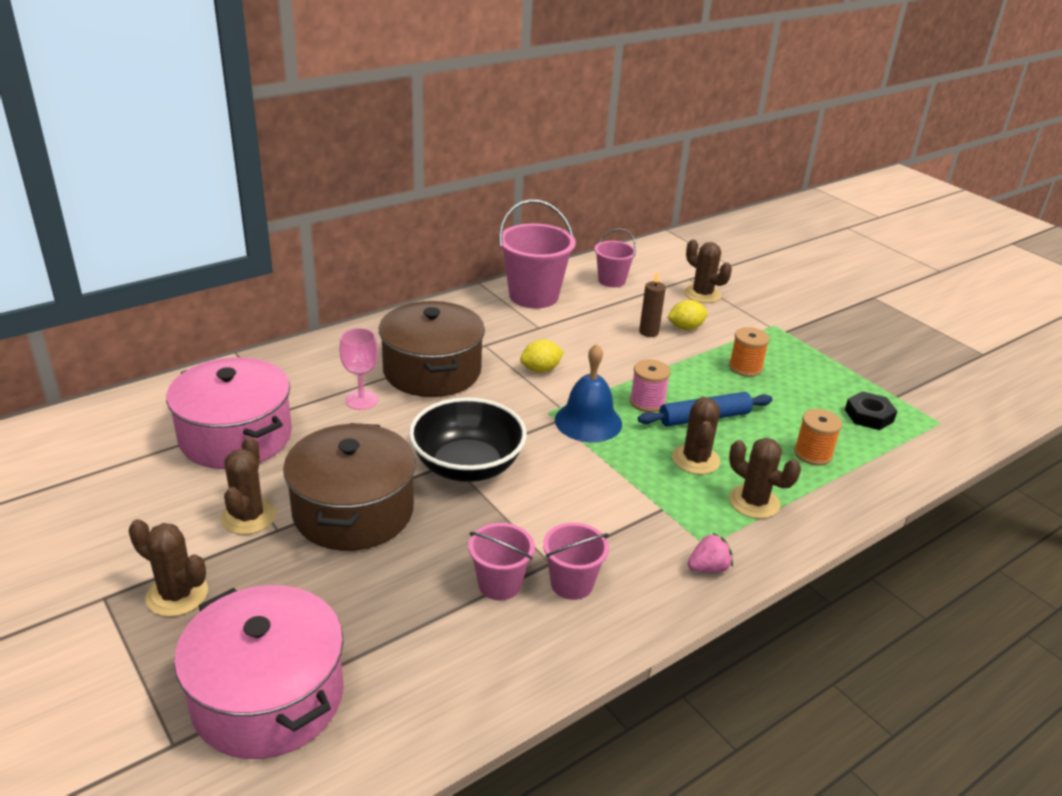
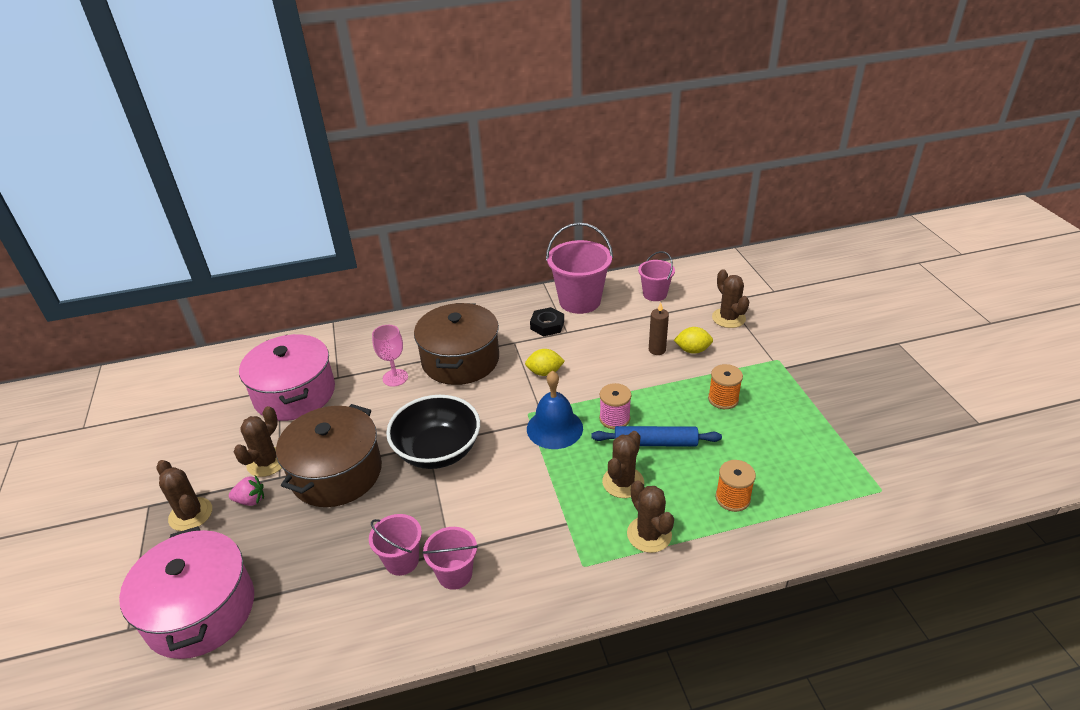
camera: 25 degrees right, 5 degrees up
pink strawberry [688,533,733,573] -> pink strawberry moved to [229,476,264,506]
black nut [845,391,897,430] -> black nut moved to [530,307,564,337]

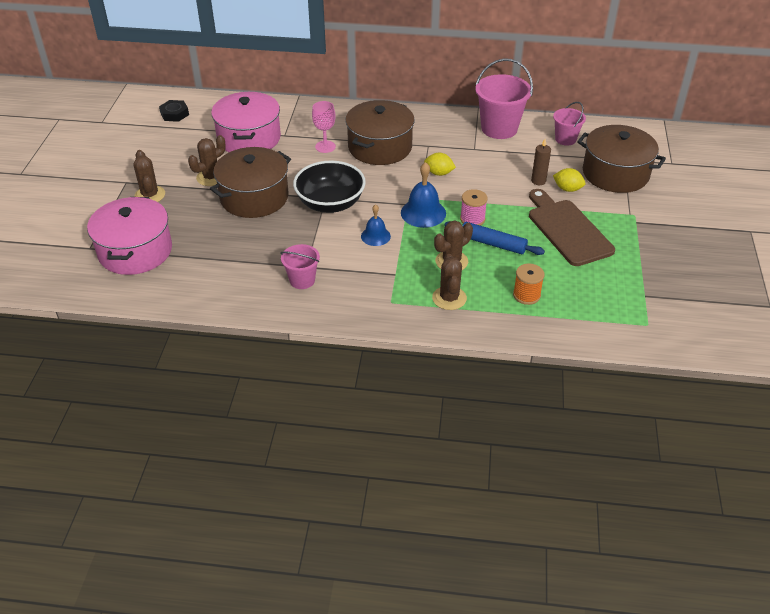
camera: 20 degrees right, 5 degrees up
pink strawberry [229,476,264,506] -> none
pink bucket [369,514,422,576] -> none
black nut [530,307,564,337] -> black nut moved to [159,100,189,122]
orange spool [708,364,743,409] -> brown cutting board [529,189,615,266]
brown cactus [712,269,749,328] -> brown pot [577,125,666,193]
none -> blue bell [361,204,391,246]

